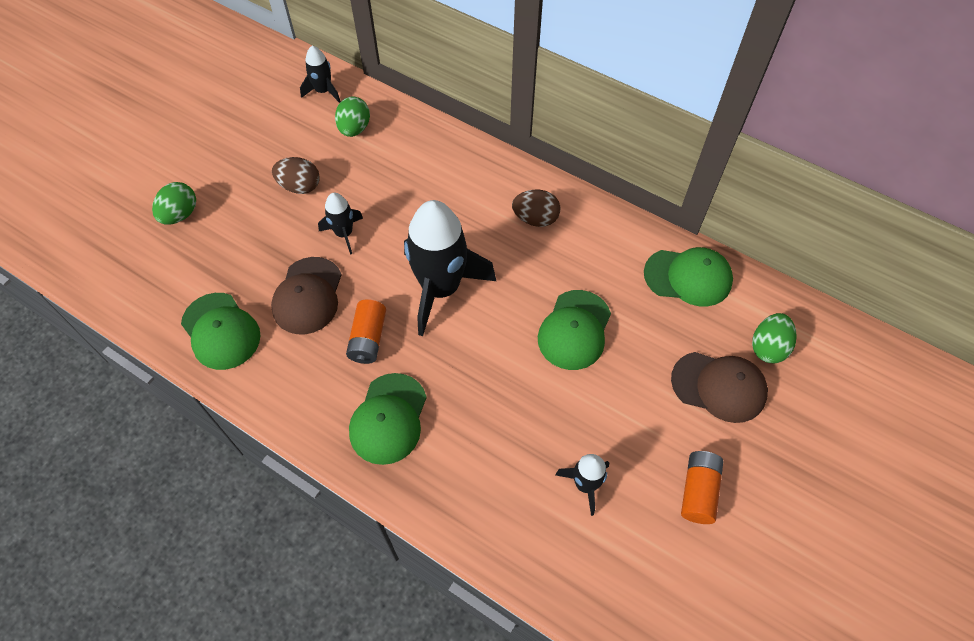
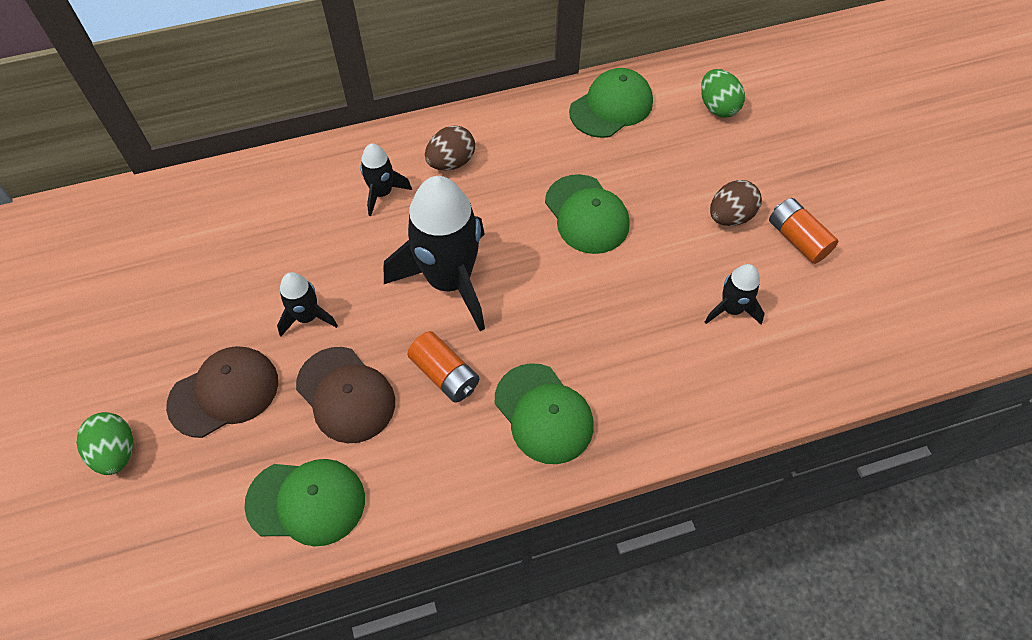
camera: 50 degrees left, 0 degrees up
brown egg [272,157,320,194] -> brown egg moved to [710,180,762,226]
black rocket [300,46,341,103] -> black rocket moved to [360,143,412,216]
green egg [335,97,370,137] -> none
brown cap [671,352,768,423] -> brown cap moved to [166,346,278,438]

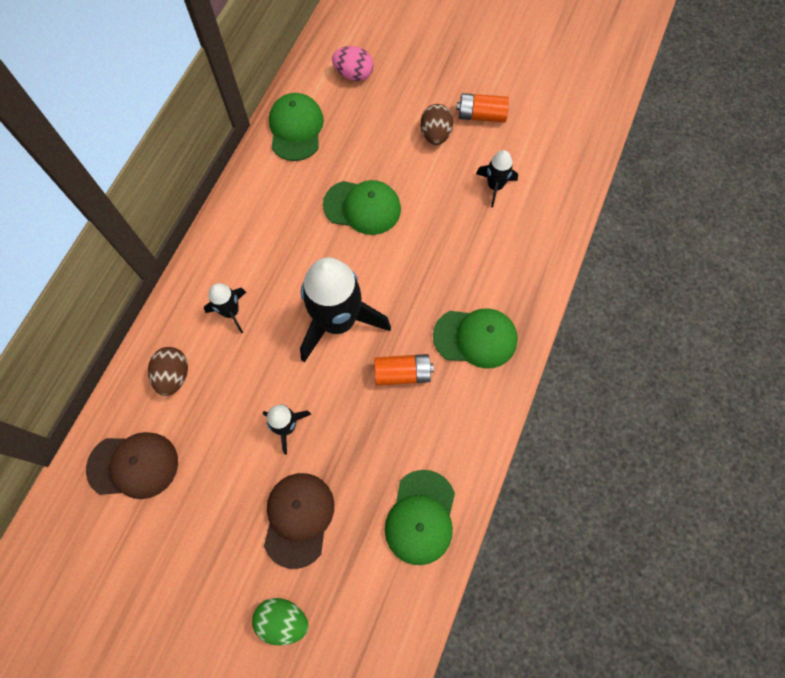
camera: 50 degrees left, 10 degrees up
green cap [244,459,365,547] -> green cap turned 150 degrees clockwise [385,470,455,565]
brown cap [296,347,395,443] -> brown cap moved to [86,432,178,499]
brown egg [425,126,475,170] -> brown egg moved to [148,347,188,396]
green egg [701,69,745,118] -> pink egg [332,46,374,81]

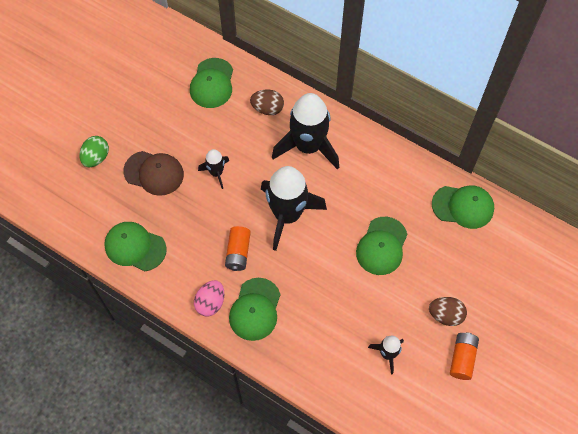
camera: 100 degrees right, 5 degrees down
brown cap [86,432,178,499] -> green cap [190,58,233,108]
black rocket [204,283,246,333] -> black rocket [272,93,339,170], size x2.07
pink egg [332,46,374,81] -> pink egg moved to [194,280,224,316]

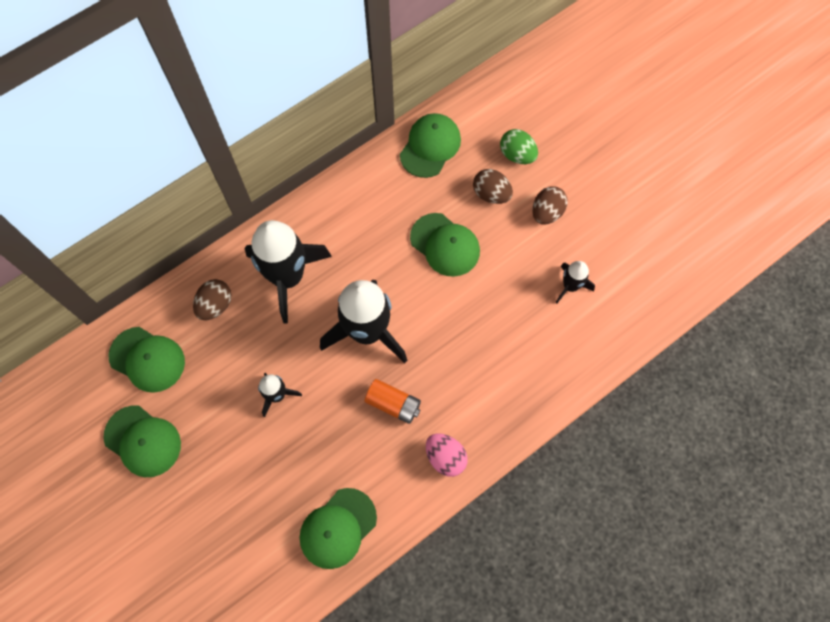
camera: 70 degrees left, 5 degrees up
green egg [80,136,109,167] -> green egg moved to [500,129,538,164]
brown cap [123,151,184,196] -> none
green cap [229,278,281,341] -> green cap moved to [104,405,181,477]
orange battery [450,332,479,380] -> none
none -> brown egg [473,169,513,204]

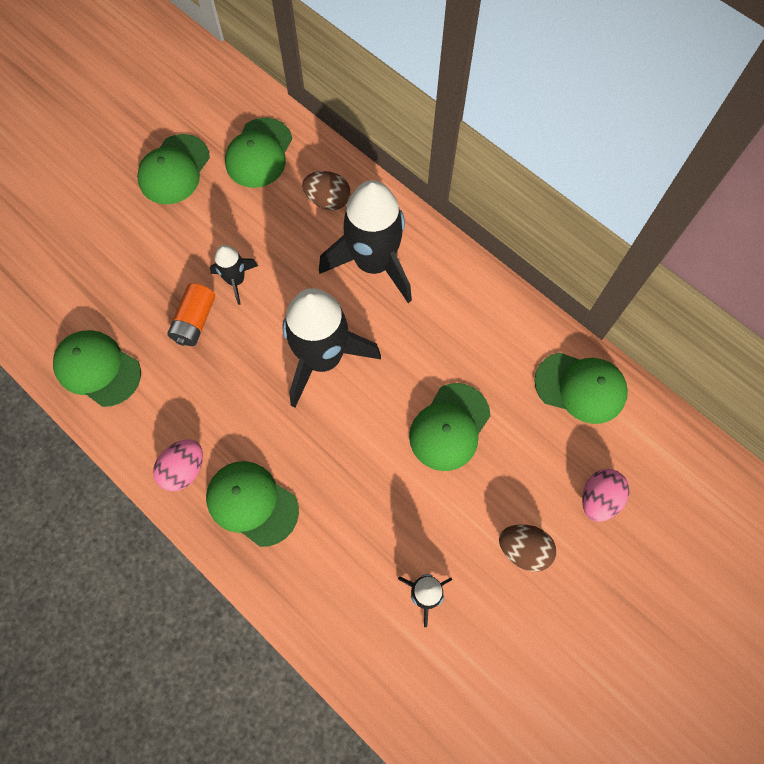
camera: 80 degrees right, 0 degrees up
orange battery [365,379,421,424] -> orange battery moved to [168,283,215,346]
brown egg [473,169,513,204] -> none
green egg [500,129,538,164] -> pink egg [582,469,630,522]
none -> green cap [206,461,299,547]

